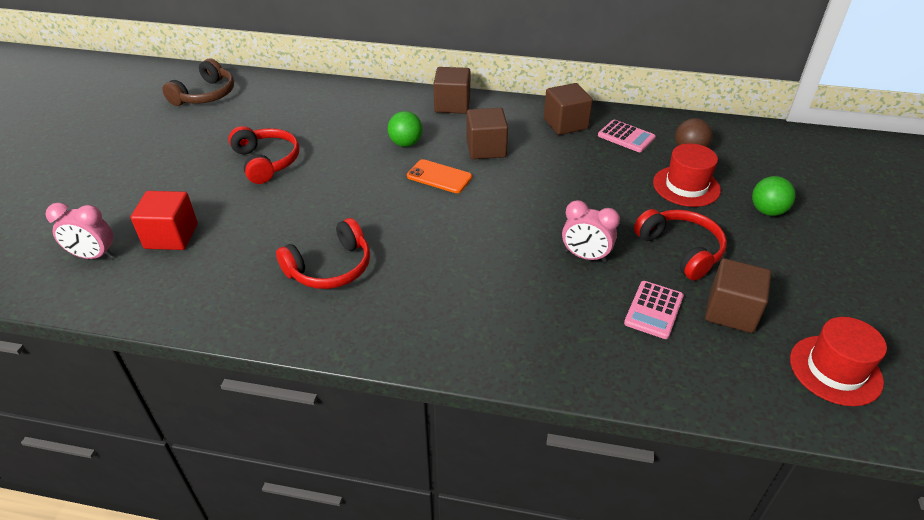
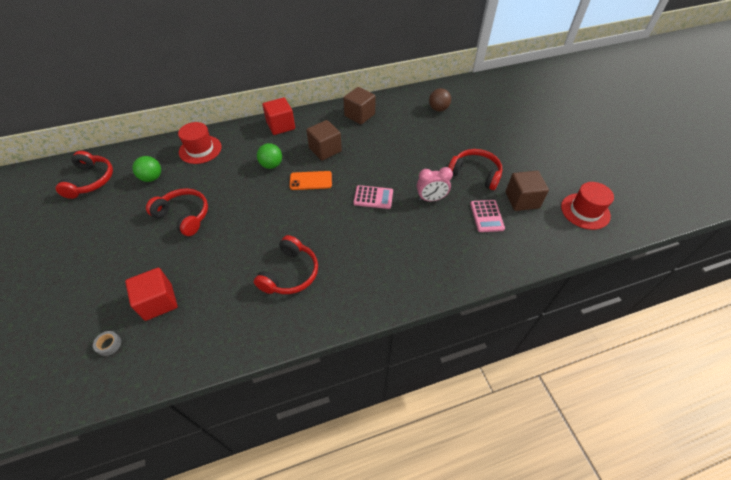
camera: 30 degrees left, 10 degrees up
pink clock [45,203,114,259] -> grey tape [93,331,121,356]
brown headphones [162,58,234,106] -> red headphones [56,151,113,199]
brown cube [433,67,470,114] -> red cube [262,97,295,135]
pink calculator [598,120,656,152] -> pink calculator moved to [354,185,393,209]
red hat [653,143,721,207] -> red hat moved to [178,122,222,164]
green ball [752,176,796,216] -> green ball moved to [132,156,161,182]

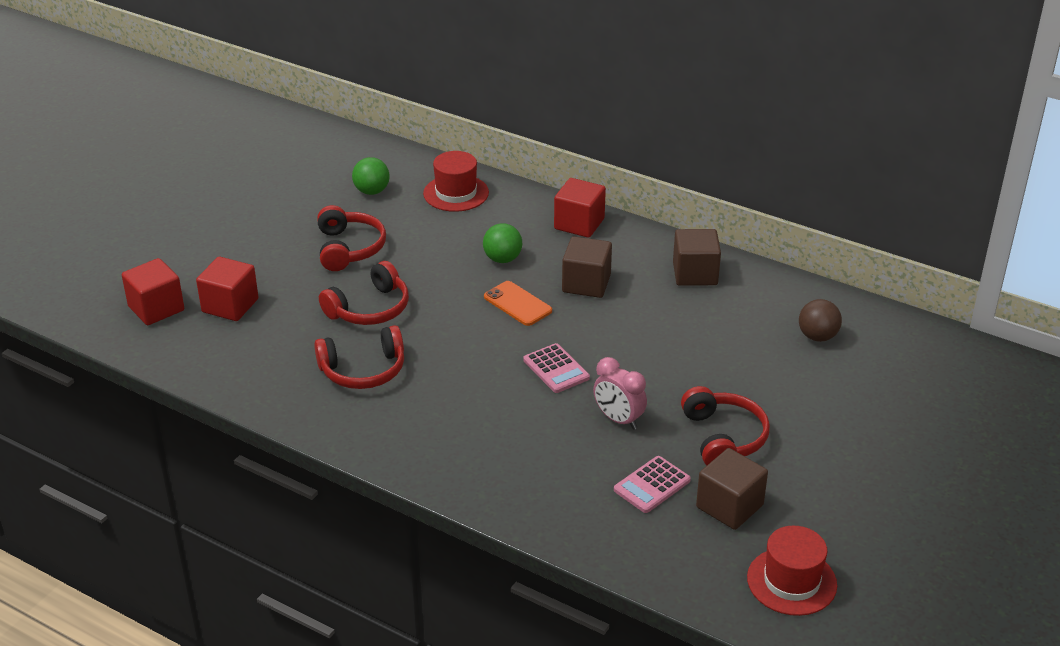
camera: 50 degrees right, 15 degrees down
red headphones [56,151,113,199] -> red headphones moved to [319,261,409,325]
grey tape [93,331,121,356] -> red cube [122,258,184,325]

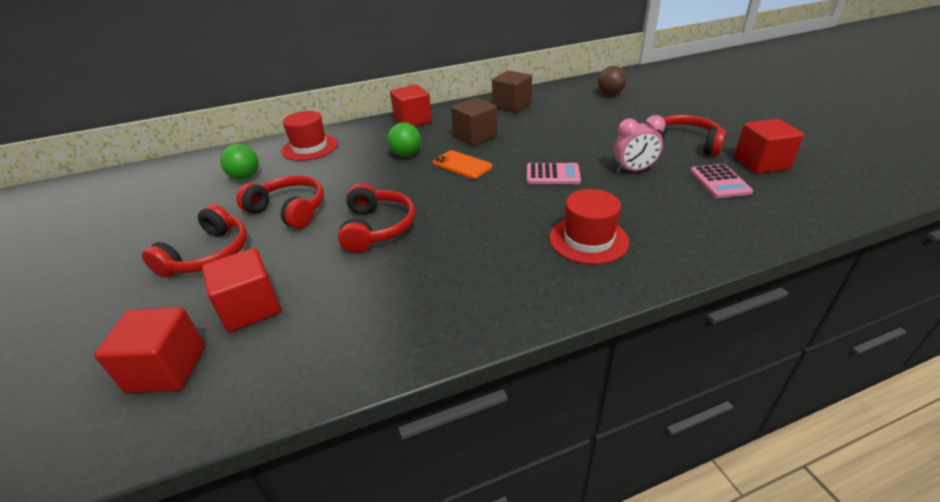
camera: 50 degrees left, 0 degrees up
red headphones [314,325,404,389] -> red headphones moved to [142,204,247,277]
orange phone [484,281,552,326] -> orange phone turned 45 degrees clockwise [433,150,492,179]
brown cube [696,448,768,530] -> red cube [734,119,804,174]
red hat [747,526,837,616] -> red hat moved to [549,189,629,265]

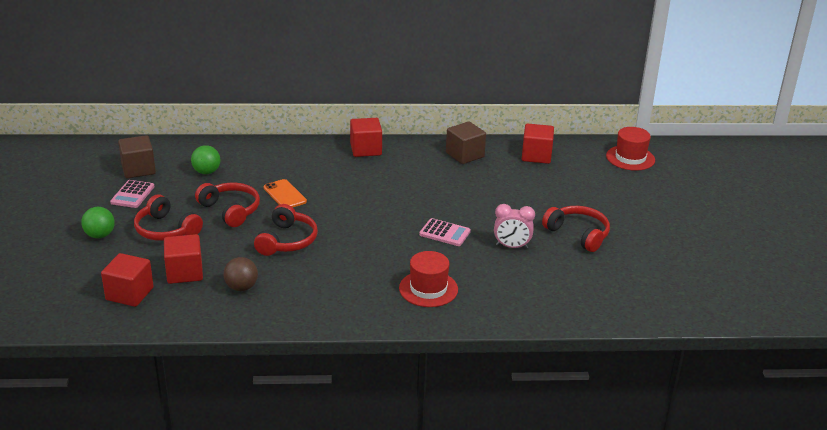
camera: 15 degrees right, 5 degrees down
red headphones [142,204,247,277] -> red headphones turned 90 degrees clockwise [134,194,203,241]
red hat [281,111,338,161] -> red hat moved to [606,127,655,171]
green ball [387,122,421,157] -> green ball moved to [81,207,115,238]
orange phone [433,150,492,179] -> orange phone moved to [264,179,307,207]
brown cube [451,98,497,146] -> brown cube moved to [118,135,156,178]
brown ball [598,66,627,95] -> brown ball moved to [224,257,258,291]
pink calculator [690,164,753,198] -> pink calculator moved to [110,180,154,208]
red cube [734,119,804,174] -> red cube moved to [522,123,554,164]

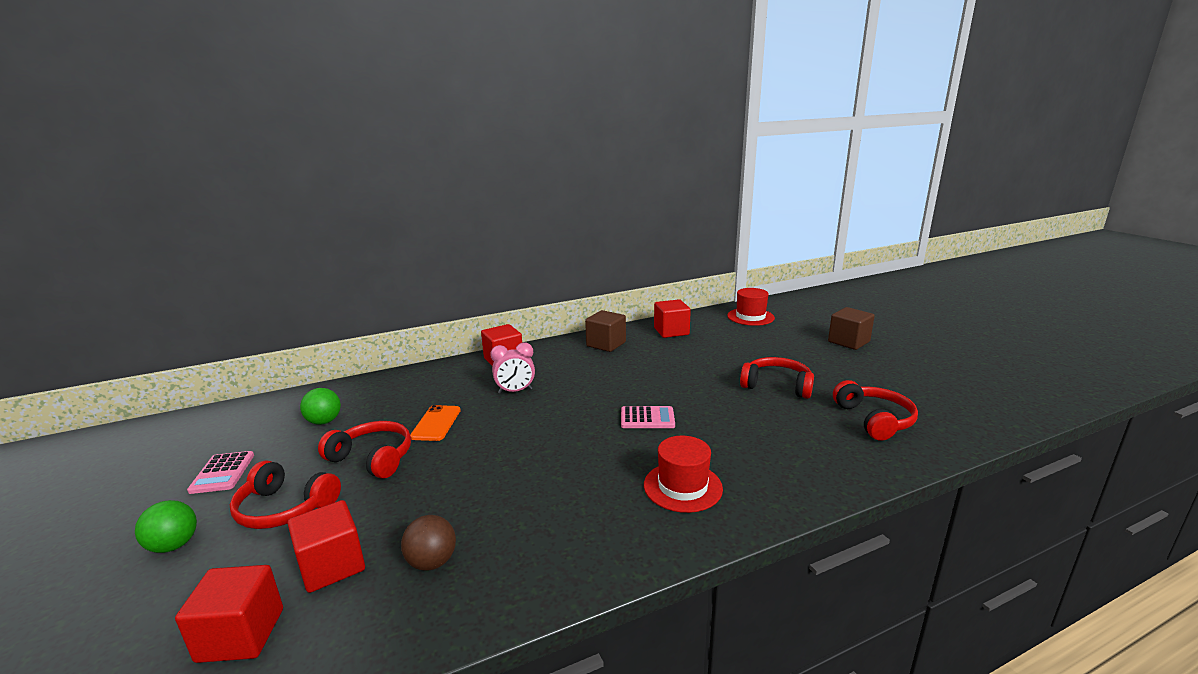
camera: 20 degrees left, 10 degrees down
brown cube [118,135,156,178] -> brown cube moved to [828,307,875,350]
red headphones [254,204,318,256] -> red headphones moved to [833,380,918,441]
orange phone [264,179,307,207] -> orange phone turned 60 degrees clockwise [410,405,461,441]
pink clock [494,204,535,249] -> pink clock moved to [490,343,535,394]

